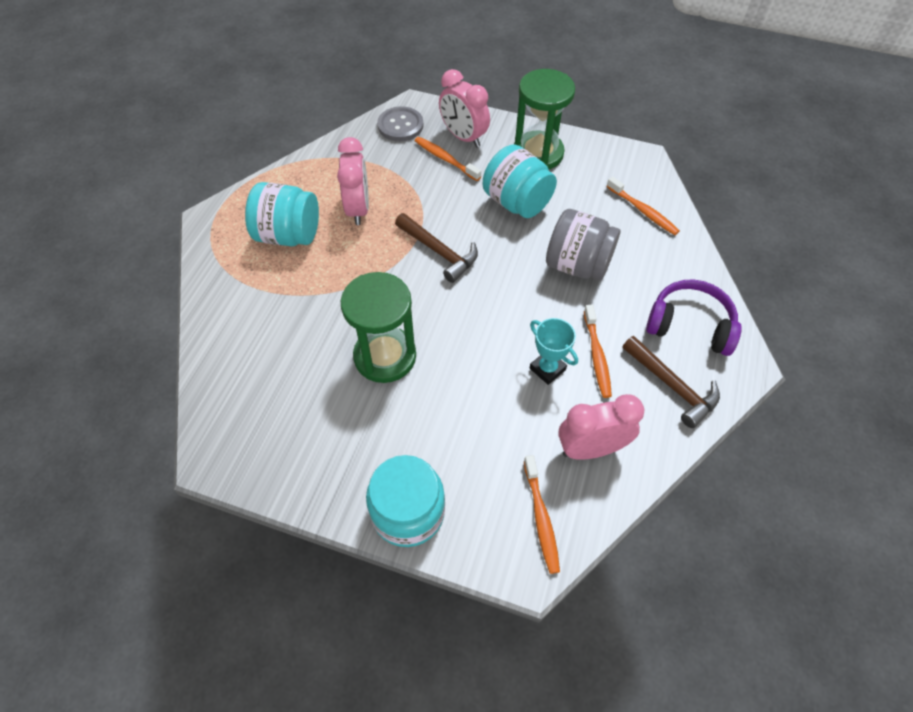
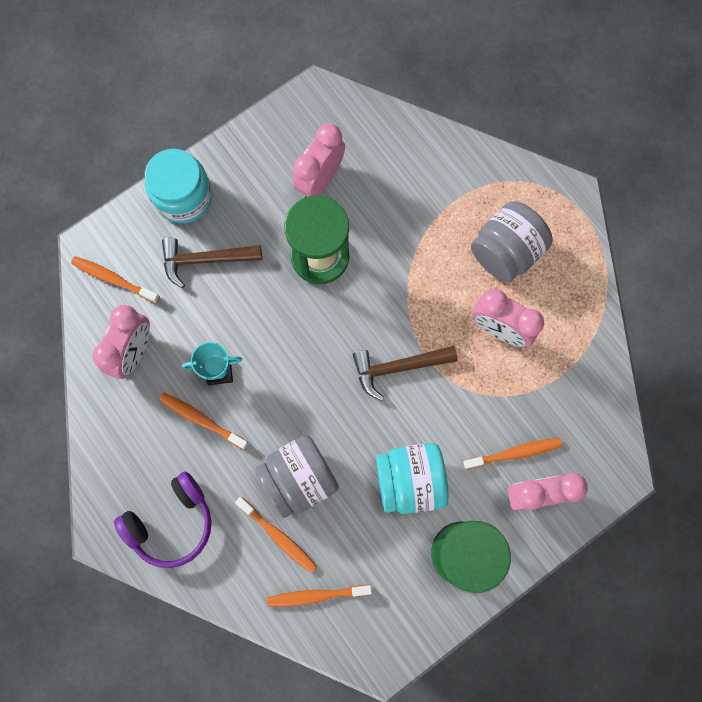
camera: 125 degrees right, 20 degrees up
turquoise jar [245,182,319,247] -> grey jar [471,201,553,282]
grey button [377,106,423,141] -> none
brown hammer [622,336,720,428] -> brown hammer moved to [162,238,262,288]
none -> orange toothbrush [235,497,317,573]
none -> pink clock [293,123,345,198]

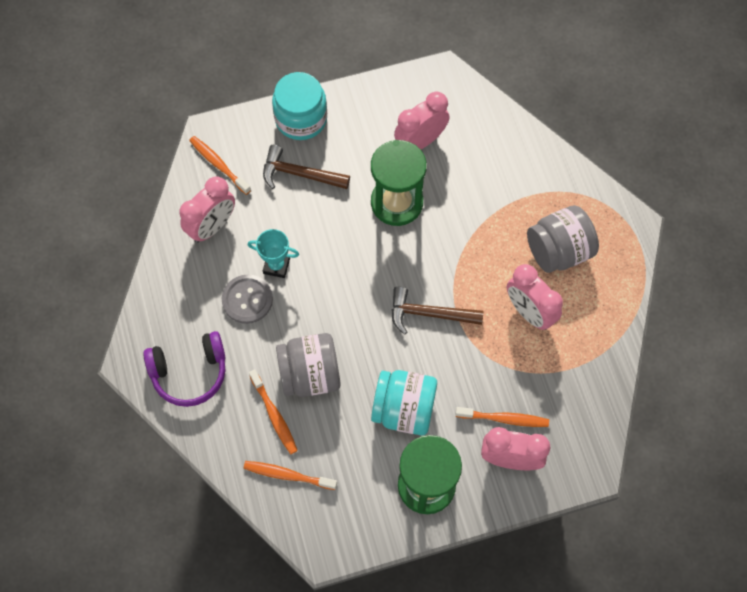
camera: 20 degrees right, 10 degrees down
orange toothbrush [159,393,249,450] -> grey button [222,275,273,324]

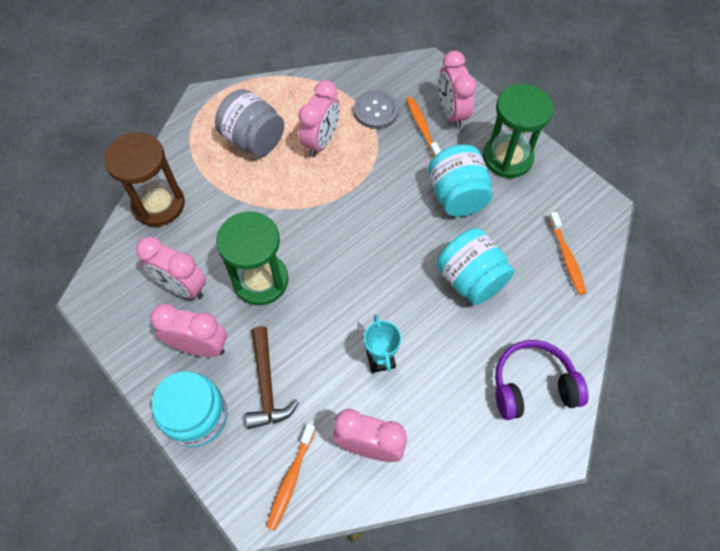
camera: 115 degrees left, 5 degrees down
purple headphones [143,331,225,407] -> purple headphones turned 60 degrees counterclockwise [495,340,589,420]
grey button [222,275,273,324] -> grey button moved to [354,91,399,129]
orange toothbrush [249,369,298,454] -> none
grey jar [276,333,341,397] -> turquoise jar [436,228,514,305]
brown hammer [391,287,484,334] -> none
none -> brown hourglass [104,132,185,227]
none -> pink clock [150,304,227,357]

